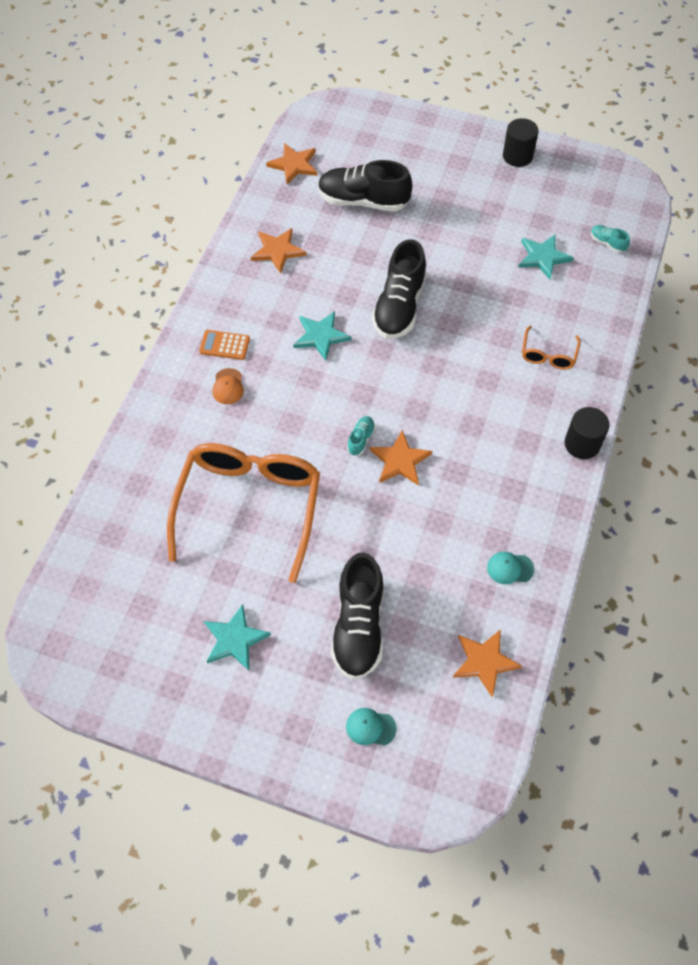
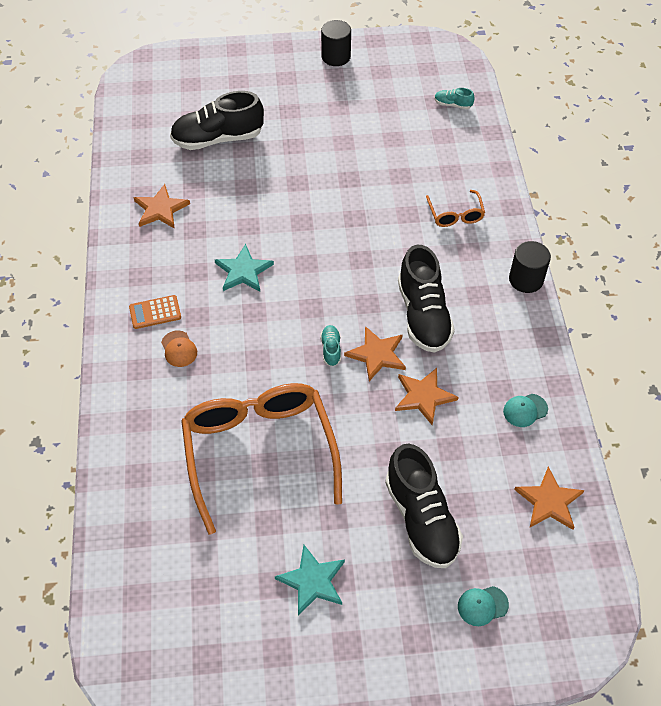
camera: 25 degrees left, 5 degrees down
orange star [266,143,317,184] -> orange star moved to [395,368,459,425]
black shoe [372,239,426,339] -> black shoe moved to [398,245,455,353]
turquoise star [518,234,574,279] -> none

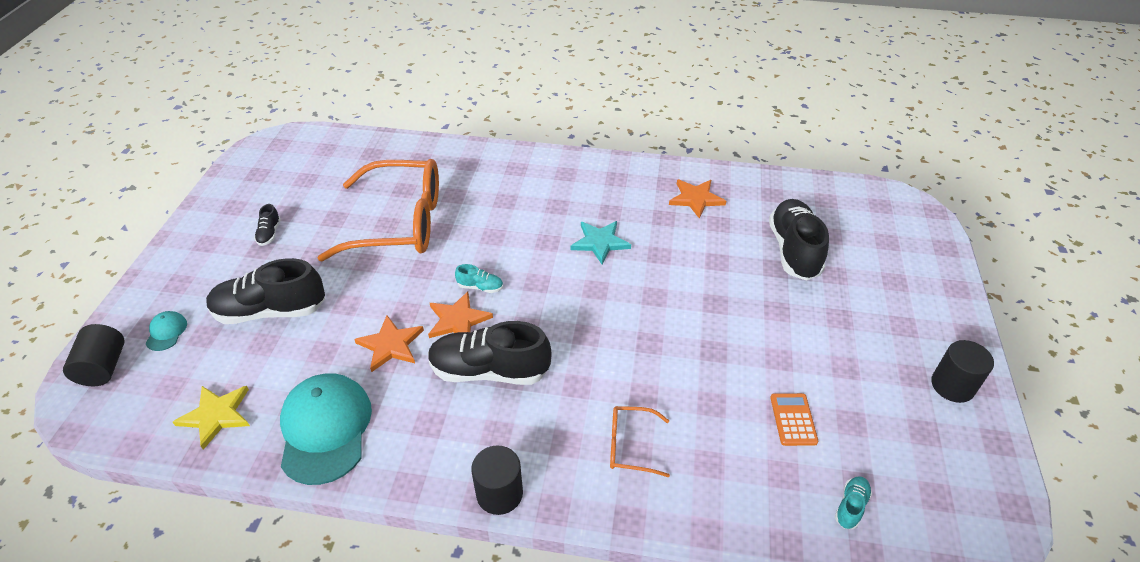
camera: 105 degrees right, 10 degrees down
orange calculator [129,295,181,329] -> orange calculator moved to [770,393,818,446]
orange cap [161,331,197,367] -> none
turquoise star [275,545,345,616] -> black shoe [254,204,281,246]
turquoise cap [503,394,548,427] -> turquoise cap [280,373,372,485], size x2.30
orange star [514,467,584,530] -> yellow star [173,386,250,450]
none -> black cylinder [63,324,125,386]

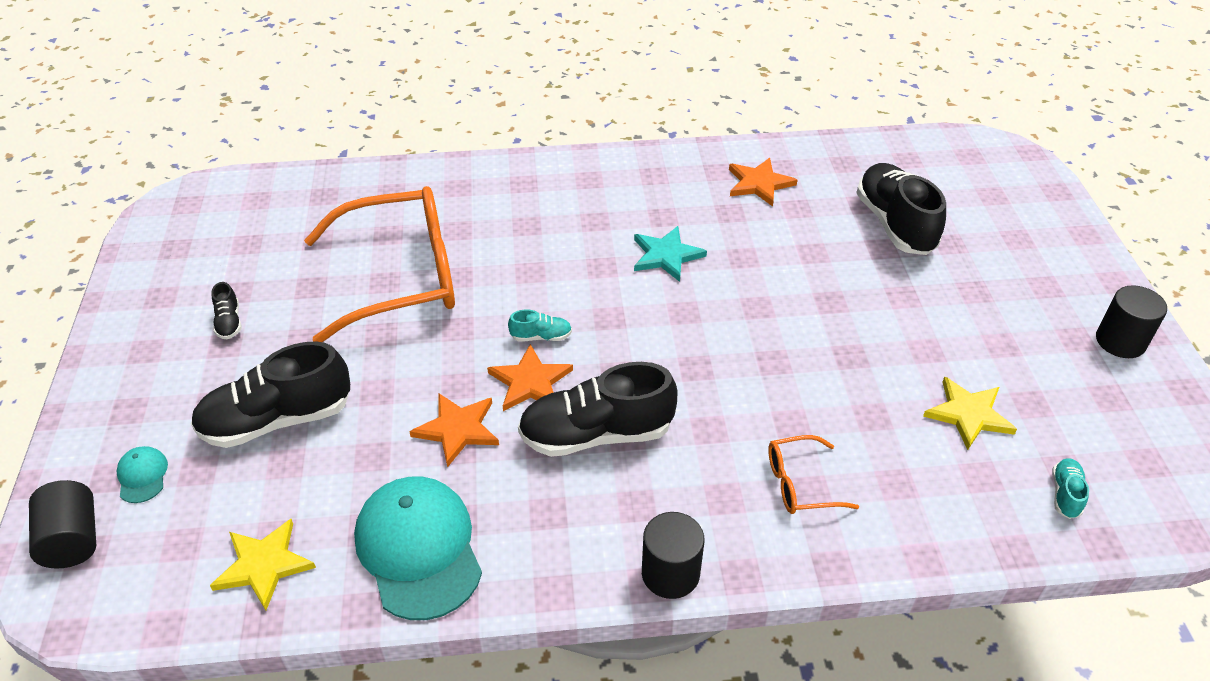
camera: 15 degrees left, 0 degrees up
orange calculator [770,393,818,446] -> yellow star [923,376,1017,450]

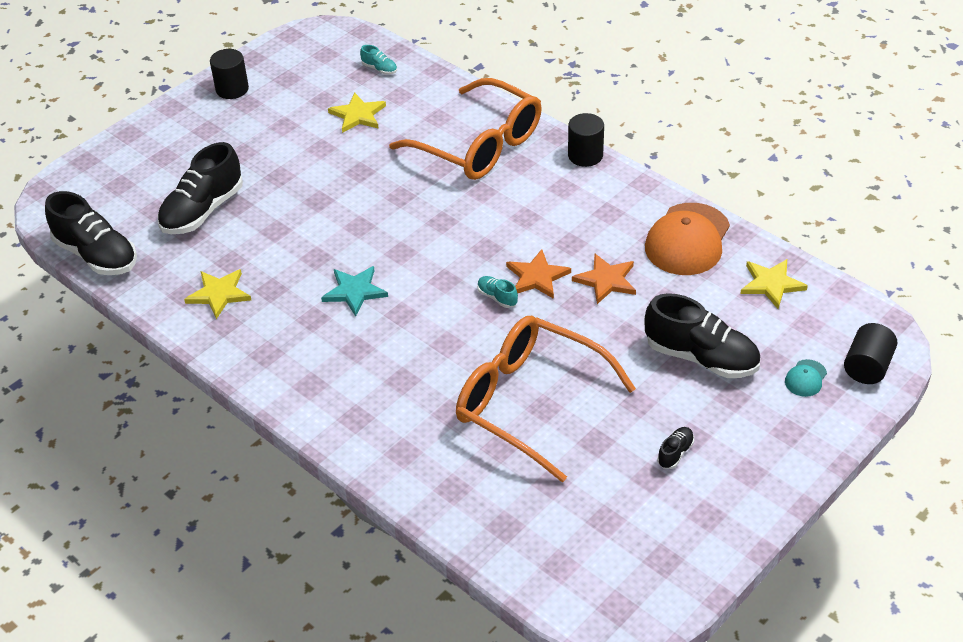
camera: 130 degrees left, 0 degrees up
turquoise cap [354,477,482,620] -> orange cap [645,203,730,275]
black shoe [518,362,677,457] -> black shoe moved to [45,191,137,275]
orange star [729,158,797,207] -> yellow star [184,269,251,319]
orange glasses [768,435,859,514] -> orange glasses [389,78,542,180], size x2.30
turquoise shoe [1052,458,1089,519] -> turquoise shoe turned 120 degrees counterclockwise [360,45,397,75]

